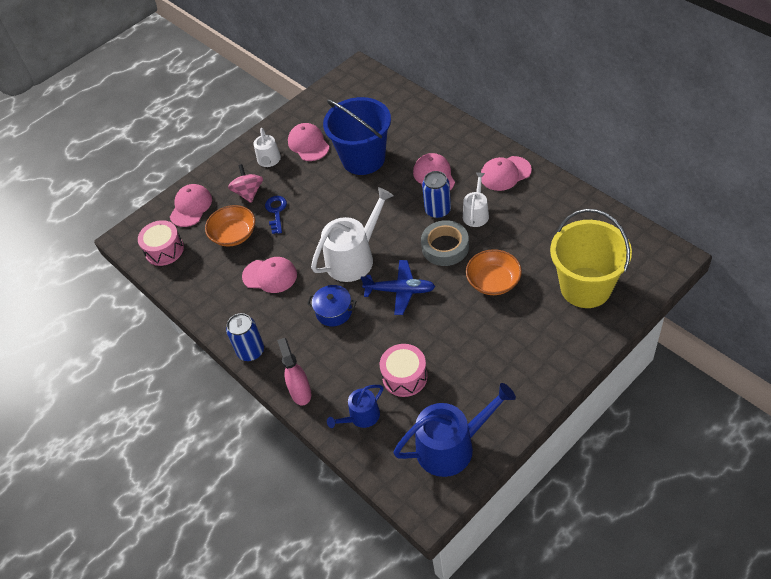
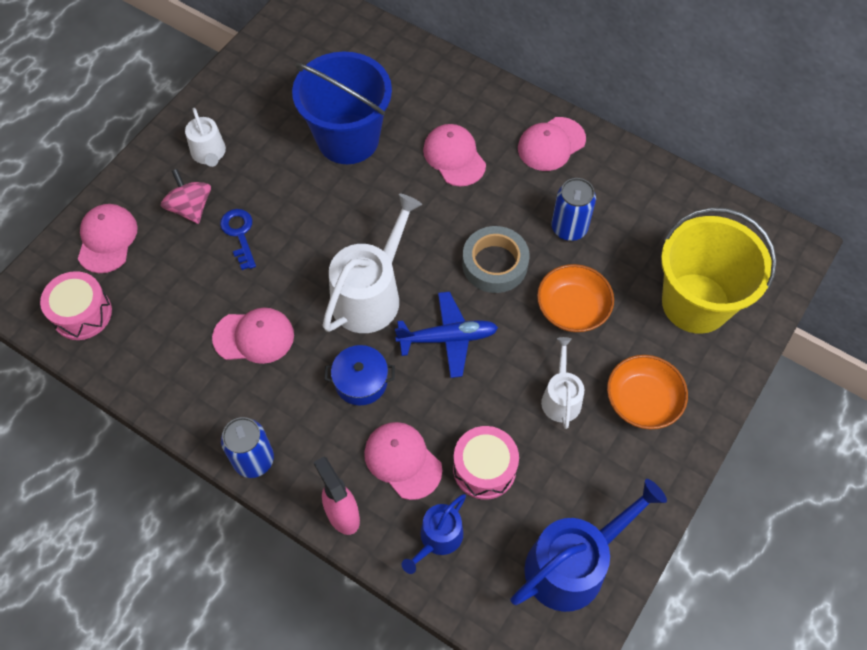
camera: 20 degrees left, 10 degrees up
orange bowl [205,205,255,247] -> orange bowl moved to [607,355,688,429]
pink cap [288,123,330,161] -> pink cap moved to [364,422,442,500]
blue can [422,171,451,219] -> blue can moved to [552,178,596,241]
white watering can [463,172,489,227] -> white watering can moved to [541,337,584,429]

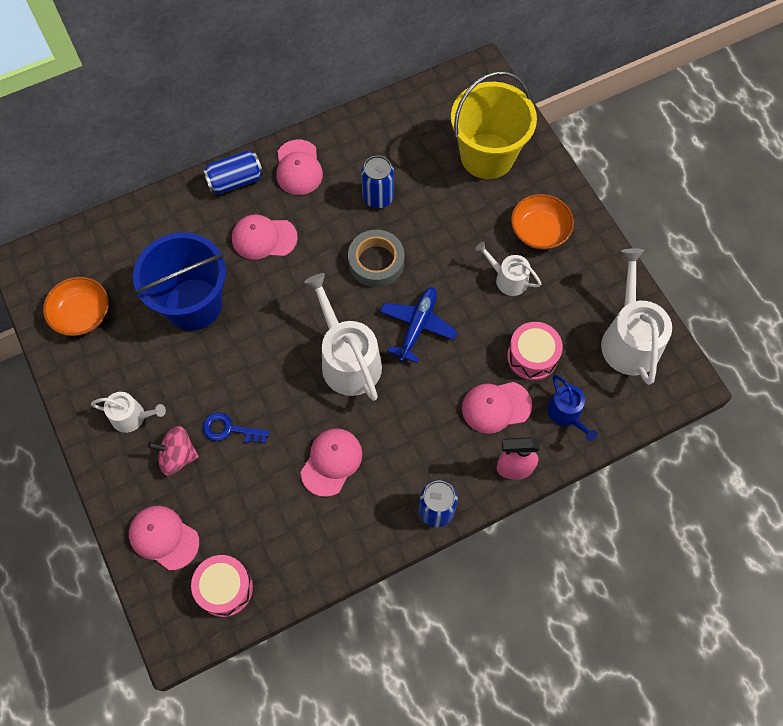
camera: 60 degrees left, 5 degrees up
blue pot [324,345,395,405] -> none
blue watering can [511,479,667,612] -> white watering can [601,248,672,385]
orange bowl [537,264,614,332] -> orange bowl moved to [43,277,109,336]
none -> blue can [202,150,263,194]

